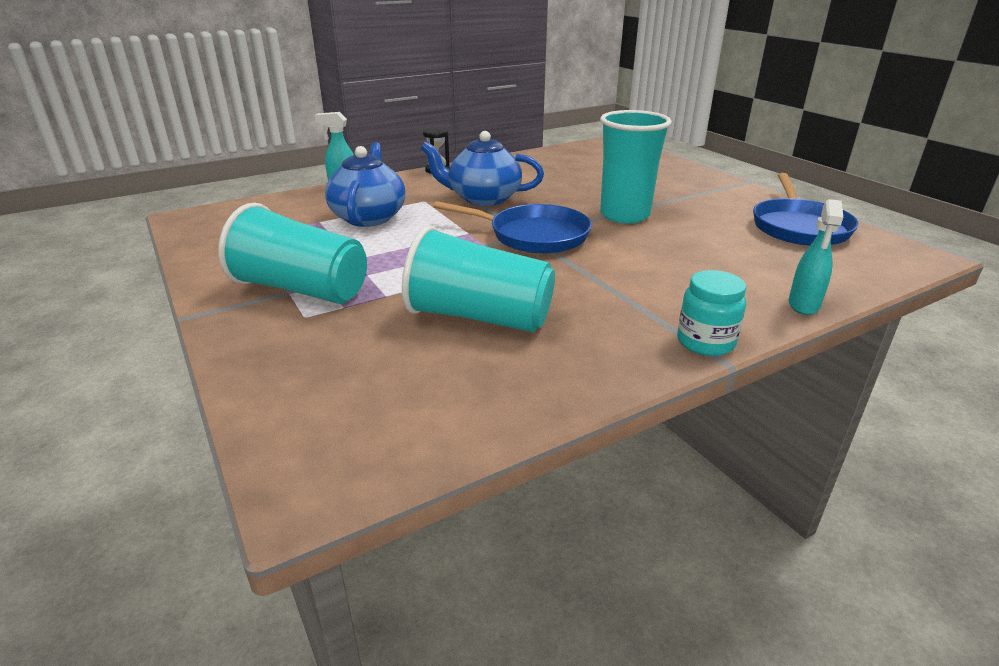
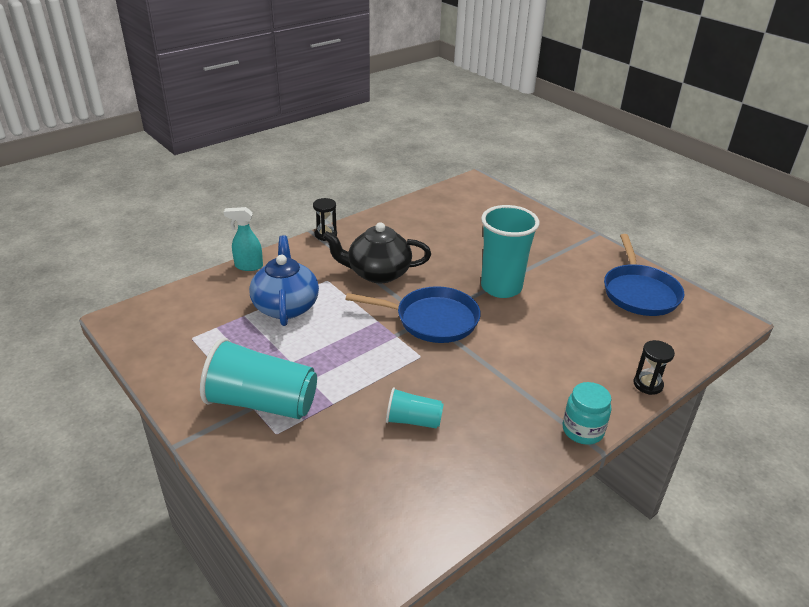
camera: 10 degrees left, 5 degrees up
turquoise cup [402,225,555,332] -> turquoise cup [386,387,443,429], size x0.52
blue teapot [421,131,544,206] -> black teapot [323,222,431,283]
turquoise spray bottle [789,199,843,315] -> black hourglass [634,340,675,395]

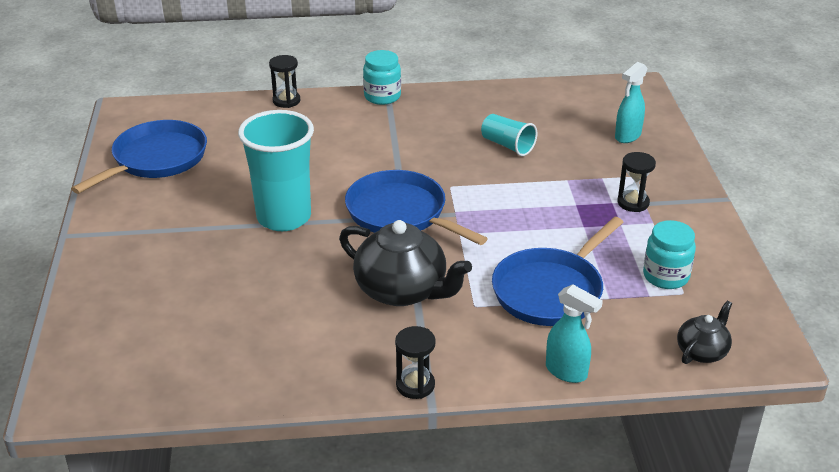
camera: 145 degrees left, 0 degrees up
turquoise cup [200,338,317,419] -> black hourglass [617,152,656,212]
blue teapot [249,235,319,326] -> blue pan [492,217,623,326]
none -> turquoise spray bottle [615,62,647,143]
none -> turquoise jar [643,220,696,289]
none -> black teapot [677,301,732,364]

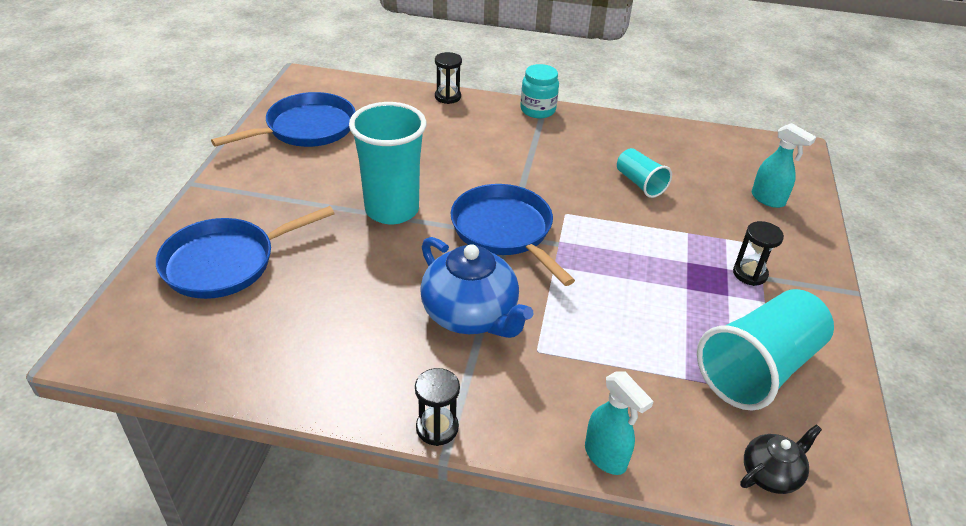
camera: 15 degrees right, 5 degrees up
black teapot [339,220,472,306] -> blue teapot [420,237,533,338]
blue pan [492,217,623,326] -> blue pan moved to [156,206,335,299]
turquoise spray bottle [615,62,647,143] -> turquoise spray bottle turned 105 degrees counterclockwise [752,123,816,208]
turquoise jar [643,220,696,289] -> turquoise cup [697,289,834,411]

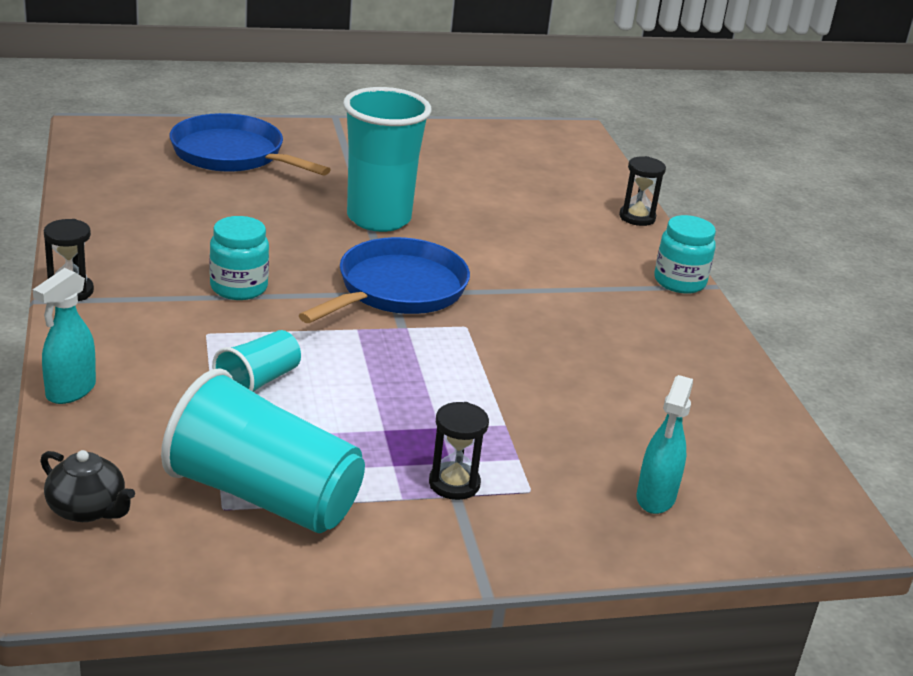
camera: 65 degrees right, 10 degrees down
blue pan [211,92,355,147] -> none
blue teapot [420,237,533,338] -> turquoise jar [209,216,269,300]
turquoise cup [617,148,672,198] -> turquoise cup moved to [212,330,301,392]

